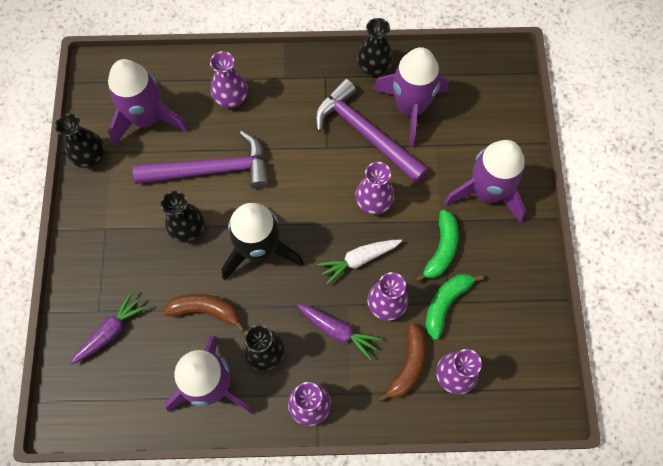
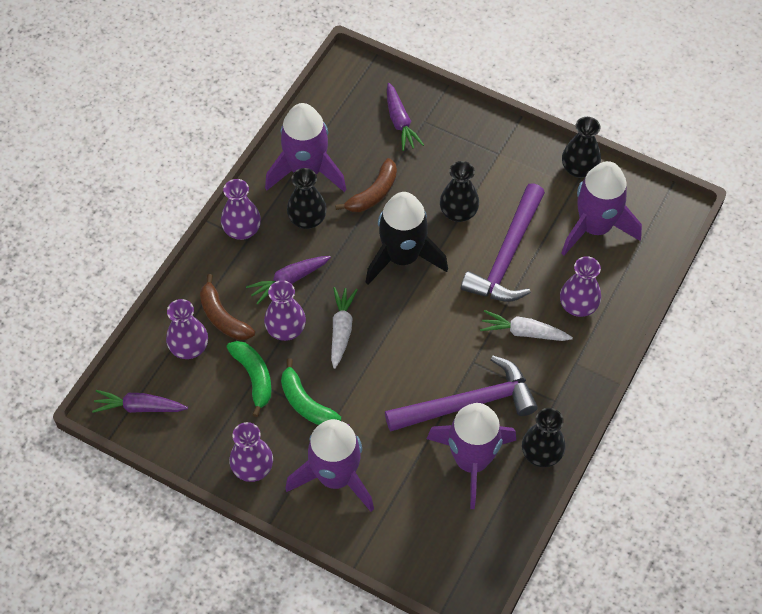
camera: 120 degrees right, 10 degrees down
purple vase [355,162,394,215] -> purple vase moved to [229,422,273,482]
none -> purple carrot [92,390,188,413]
none -> white carrot [480,310,573,341]

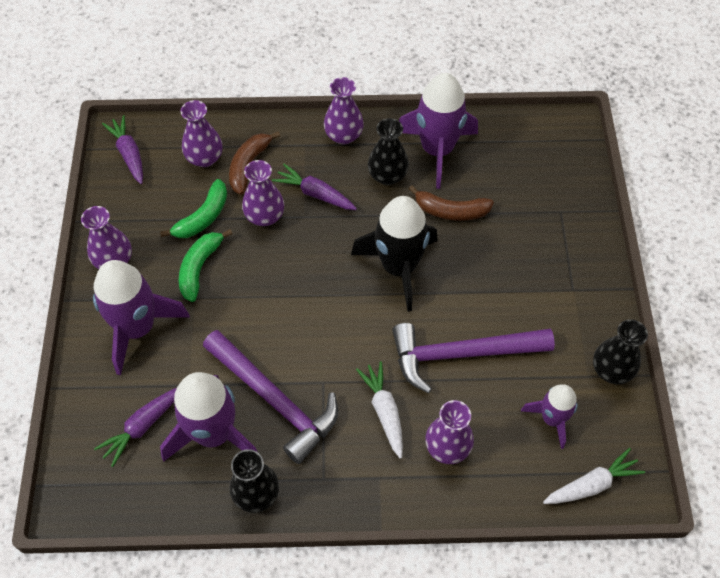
camera: 60 degrees right, 0 degrees up
white carrot [331,287,358,369] -> white carrot moved to [543,448,645,504]
purple carrot [387,83,424,151] -> purple carrot moved to [94,388,177,467]
black vase [440,161,479,222] -> none
purple rocket [561,161,642,255] -> purple rocket [521,384,578,449], size x0.58

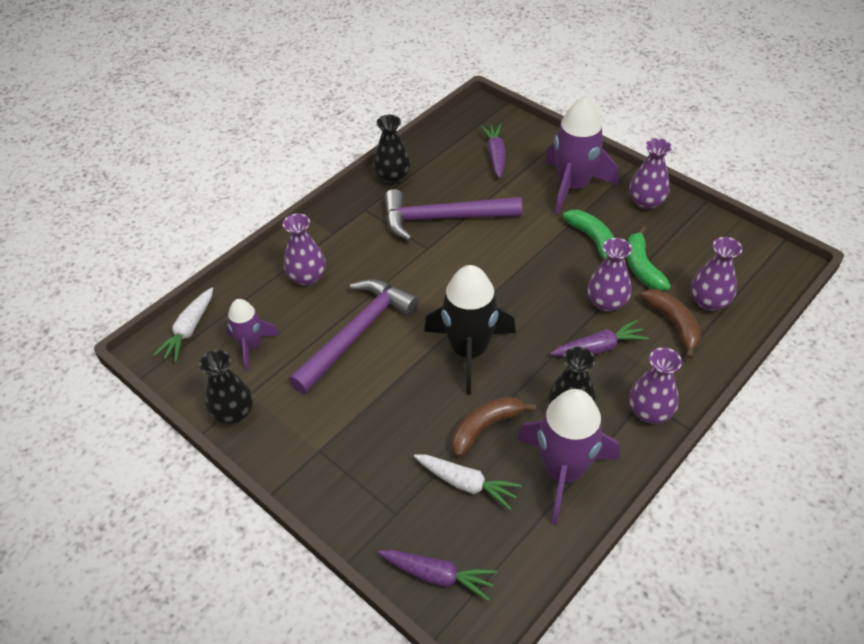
camera: 135 degrees right, 10 degrees down
purple carrot [102,115,143,184] -> purple carrot moved to [378,550,497,601]
purple rocket [160,372,258,462] -> none
white carrot [356,361,403,459] -> white carrot moved to [414,454,521,510]

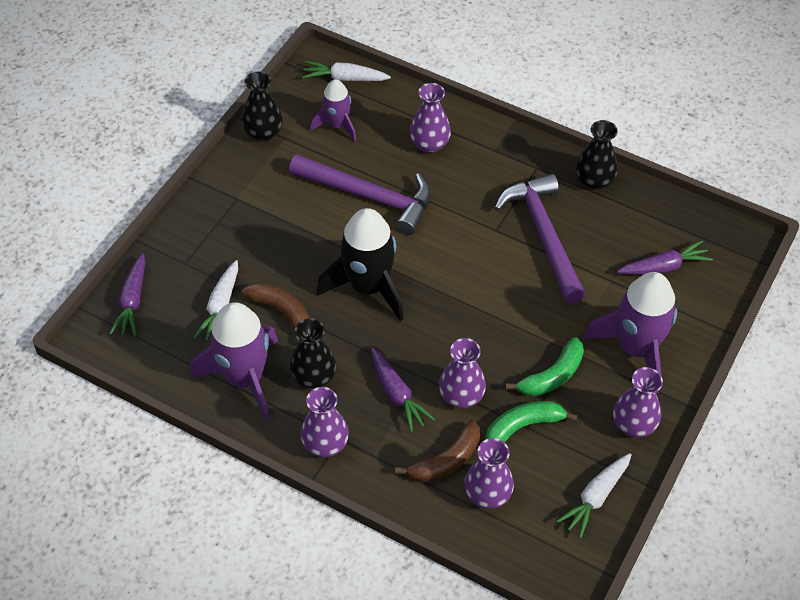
camera: 75 degrees right, 5 degrees up
none -> white carrot [557,453,632,538]

